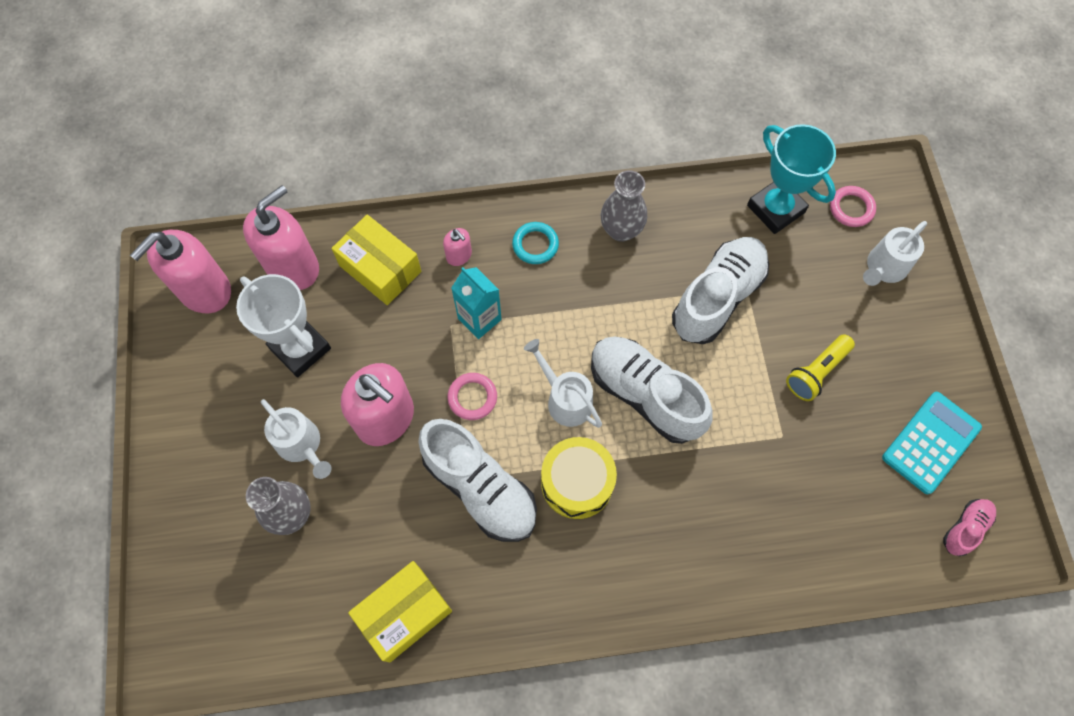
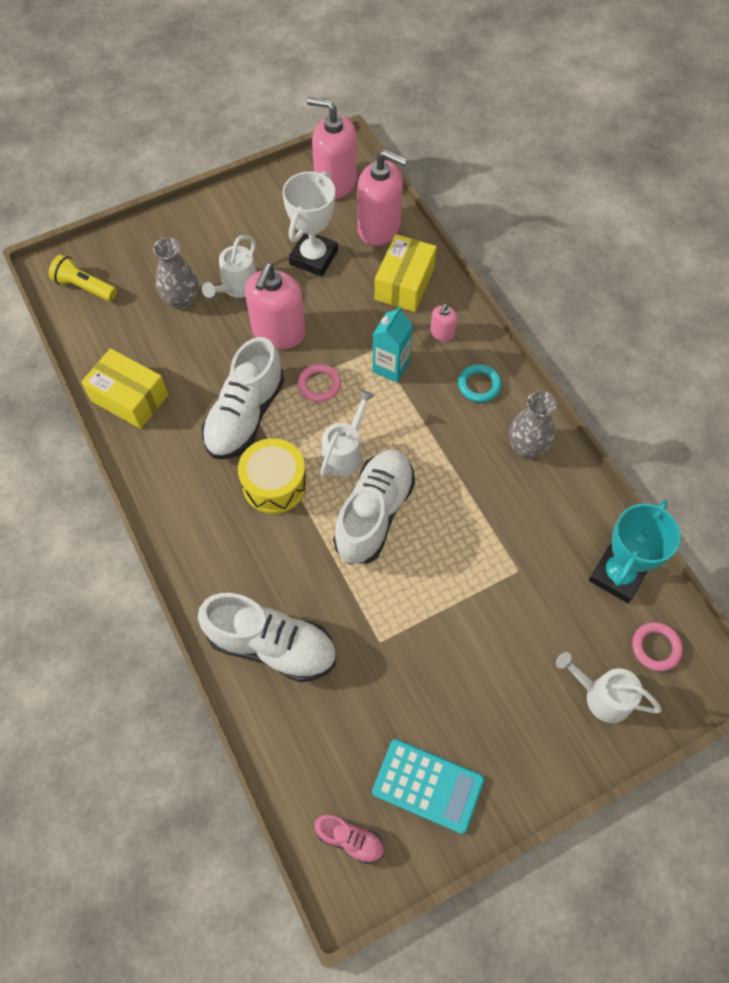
camera: 70 degrees right, 5 degrees down
white shoe [672,237,769,344] -> white shoe moved to [198,593,336,682]
yellow flashlight [786,334,855,401] -> yellow flashlight moved to [49,254,117,301]

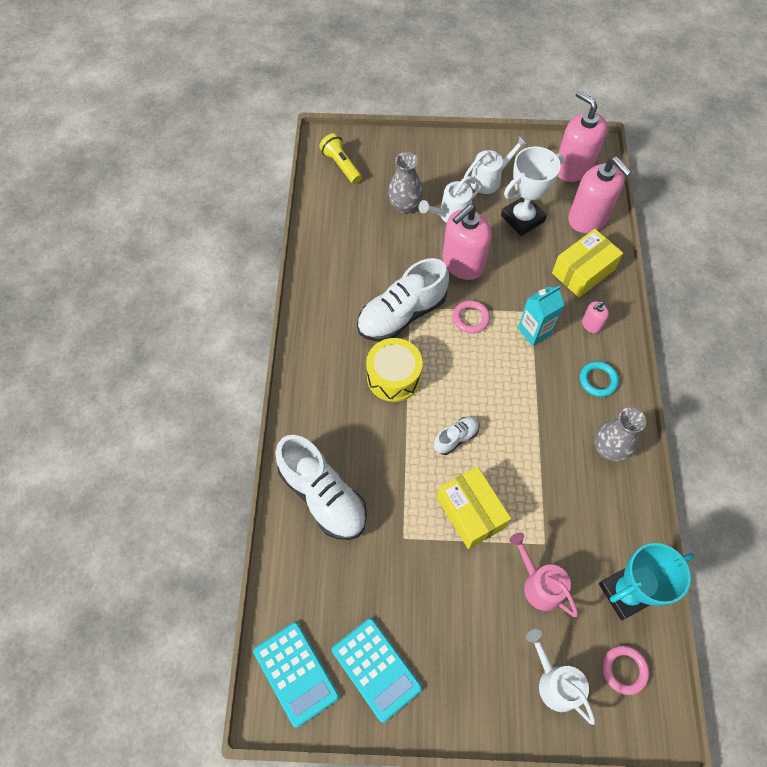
camera: 30 degrees right, 0 degrees up
yellow box [81,348,168,429] -> yellow box moved to [437,466,511,549]
pink shoe [314,814,384,864] -> turquoise calculator [253,622,339,728]
white watering can [320,389,375,477] -> white watering can moved to [464,136,528,194]
white shoe [333,449,415,564] -> white shoe [434,417,480,455], size x0.48
none -> pink watering can [509,533,578,617]

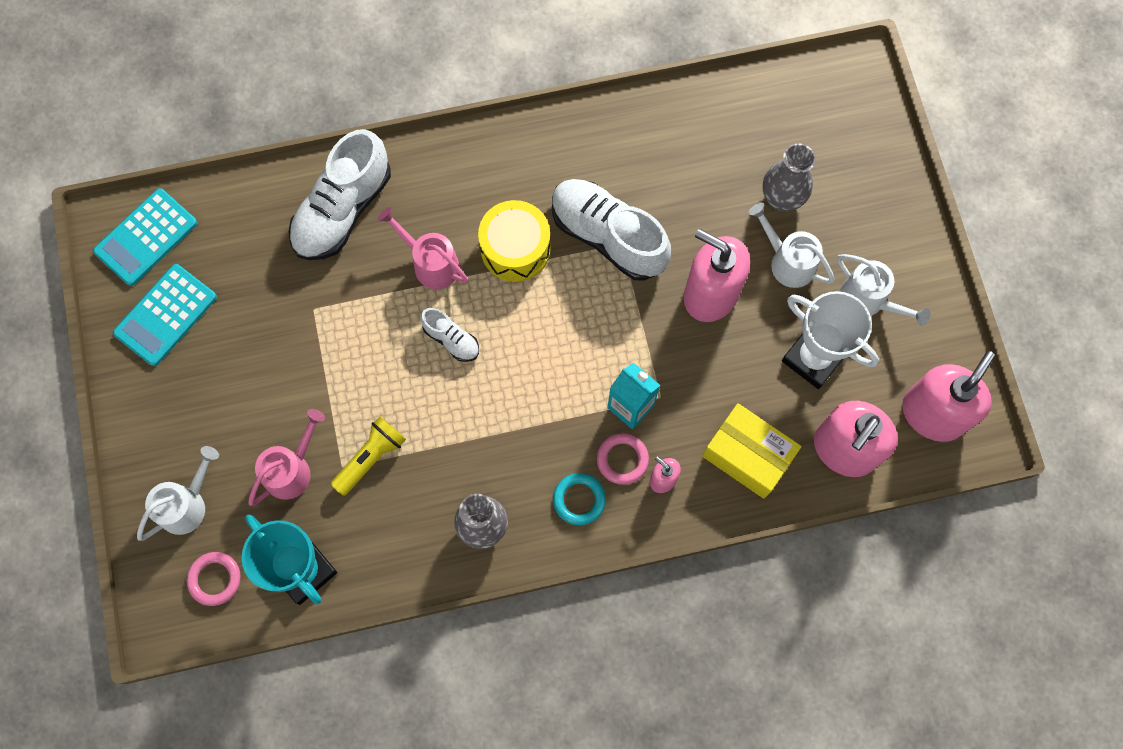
camera: 75 degrees right, 10 degrees up
yellow flashlight [319,133,362,184] -> yellow flashlight moved to [331,417,406,496]
yellow box [437,466,511,549] -> none
pink ring [453,300,490,334] -> pink ring moved to [597,433,649,485]
none -> pink watering can [378,207,468,289]

